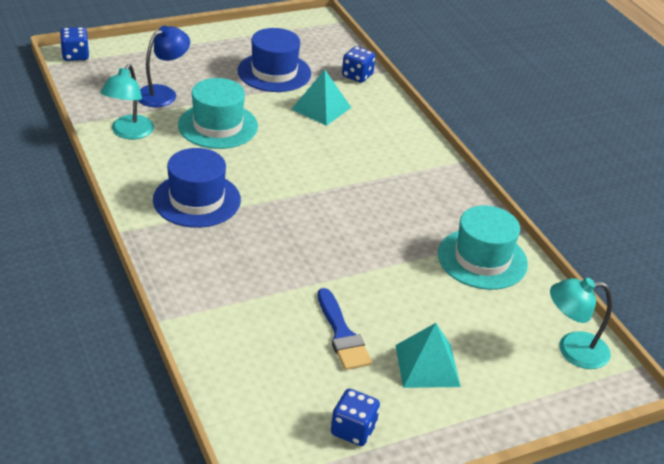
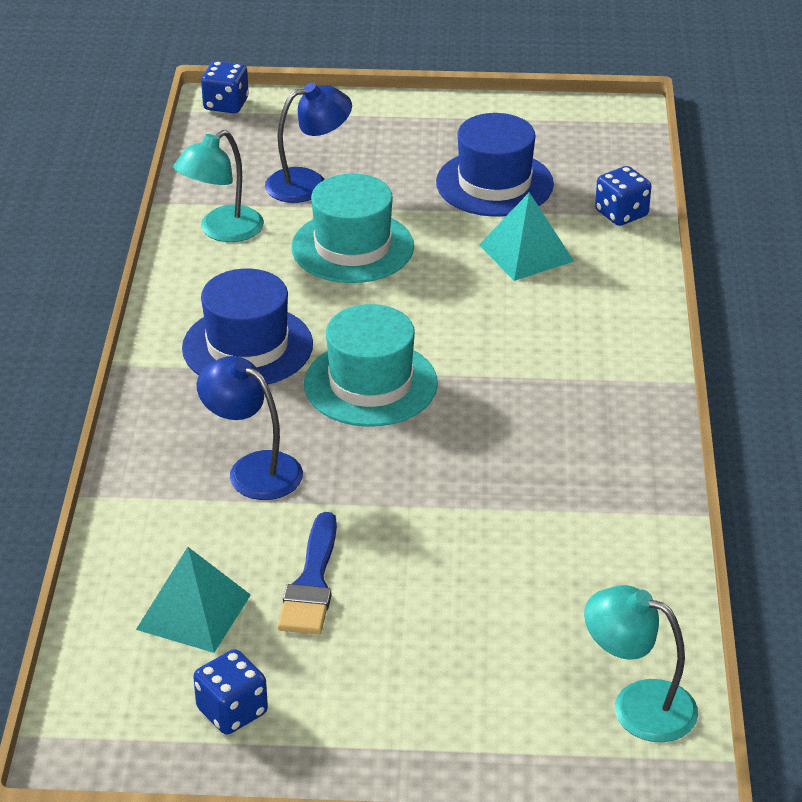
camera: 30 degrees right, 0 degrees up
turquoise pyramid [395,323,461,388] -> turquoise pyramid moved to [136,547,251,653]
turquoise hat [438,205,528,290] -> turquoise hat moved to [304,304,438,427]
none -> blue lamp [197,356,303,500]

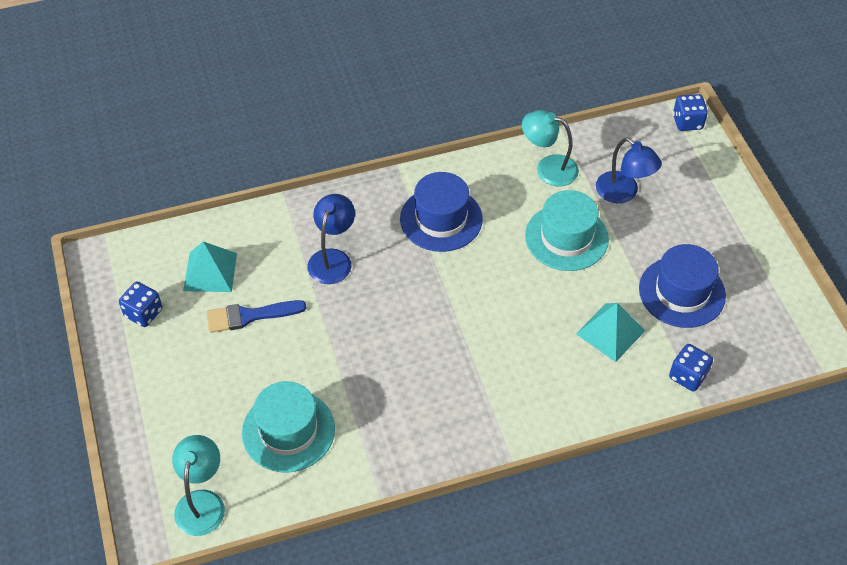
camera: 70 degrees right, 15 degrees up
turquoise hat [304,304,438,427] -> turquoise hat moved to [242,381,335,472]

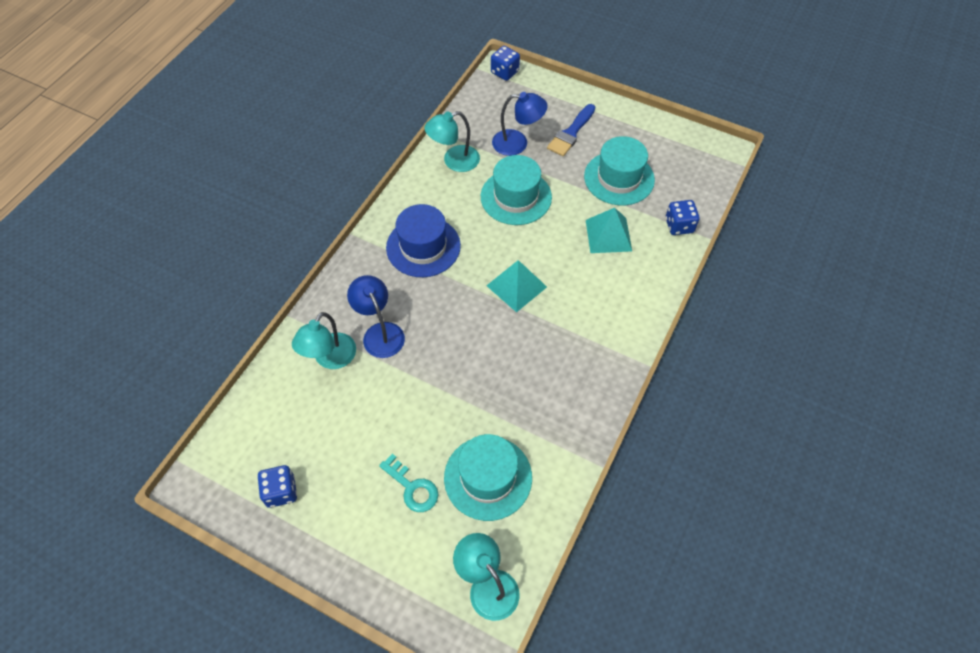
camera: 45 degrees left, 5 degrees up
turquoise pyramid [183,242,237,292] -> turquoise pyramid moved to [486,260,547,312]
blue brush [206,300,306,333] -> blue brush moved to [547,104,595,156]
blue hat [639,244,726,328] -> turquoise hat [584,136,655,205]
none -> turquoise lamp [292,312,356,369]
none -> turquoise key [379,454,438,512]

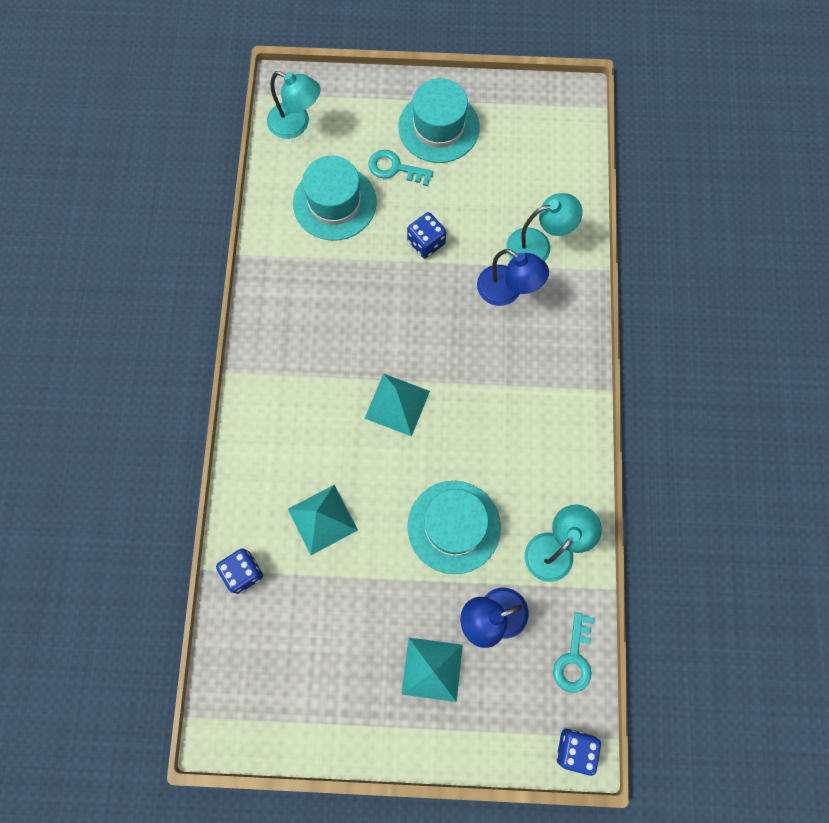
camera: 155 degrees right, 15 degrees up
blue dice [257,465,297,508] -> blue dice moved to [407,212,446,258]
turquoise lamp [292,312,356,369] -> turquoise lamp turned 75 degrees clockwise [506,193,583,262]
blue hat [386,204,461,277] -> none
blue brush [547,104,595,156] -> turquoise pyramid [401,638,463,702]
turquoise hat [584,136,655,205] -> turquoise hat moved to [398,78,480,163]
none -> turquoise key [553,612,595,693]

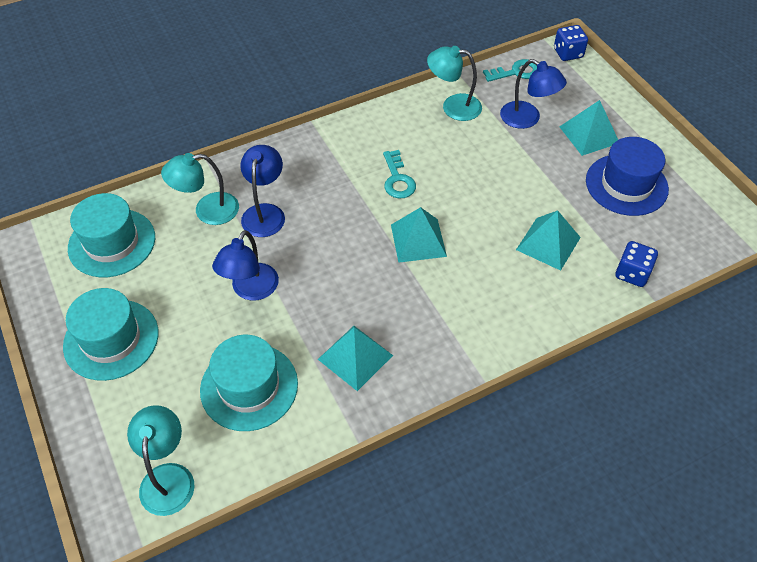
camera: 120 degrees left, 20 degrees down
turquoise key [368,150,433,186] -> turquoise key moved to [383,150,416,199]
blue dice [407,212,446,258] -> blue lamp [212,230,279,301]
turquoise hat [407,481,501,574] -> turquoise hat moved to [68,193,155,277]
turquoise lamp [506,193,583,262] -> turquoise lamp turned 60 degrees counterclockwise [161,153,239,225]
none -> turquoise pyramid [318,326,393,391]
none -> blue hat [586,137,669,216]

